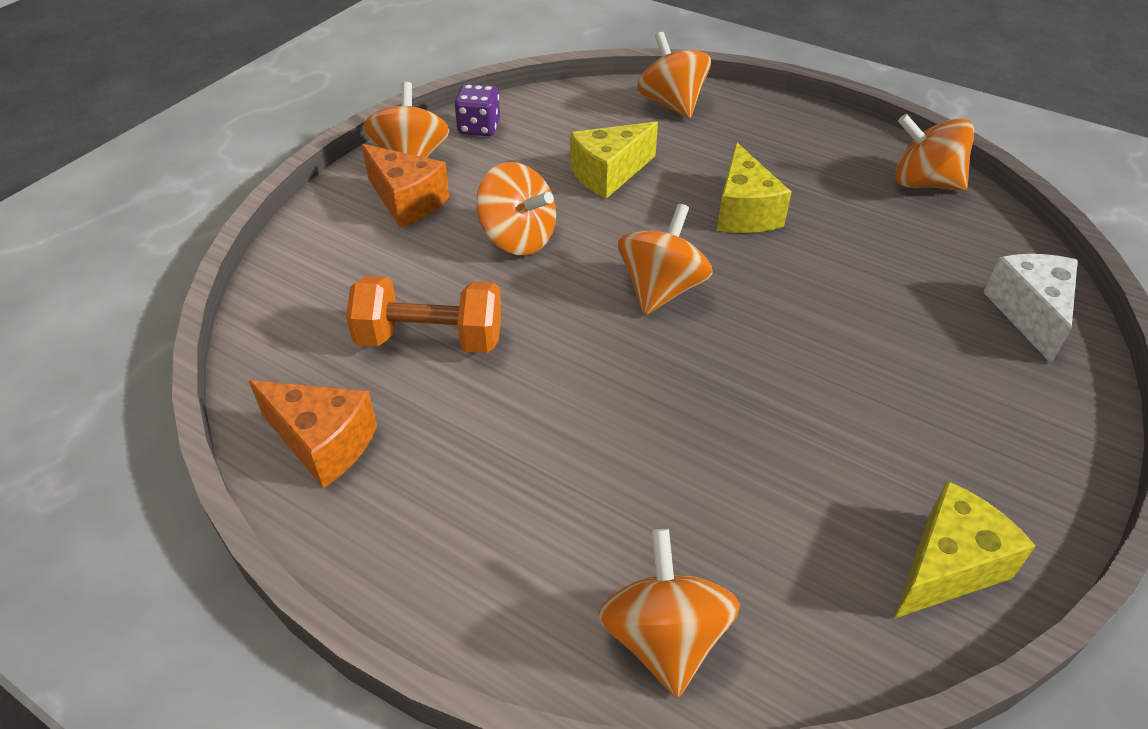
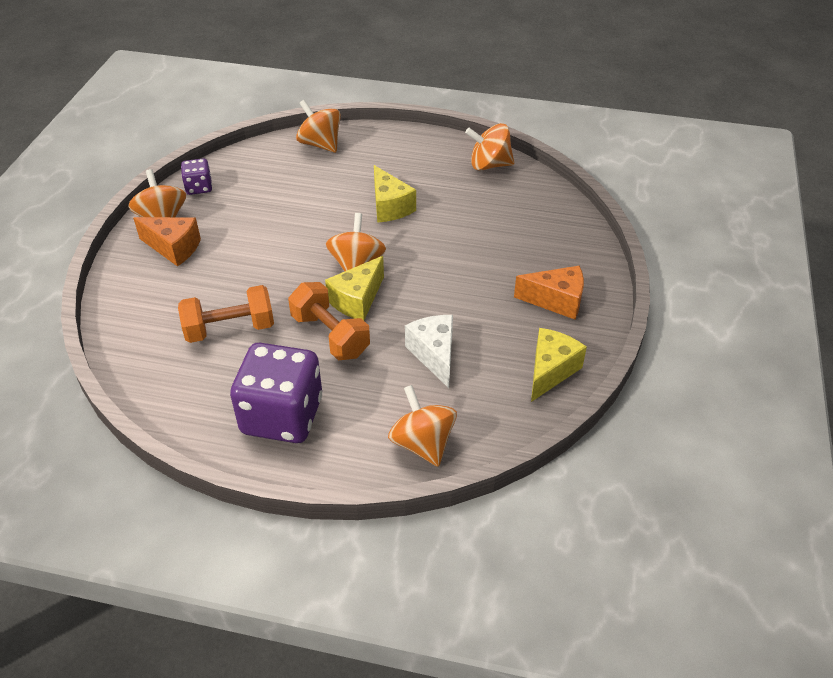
camera: 20 degrees left, 0 degrees up
orange cheese [249,380,377,488] -> orange cheese moved to [514,265,584,319]
orange spinning top [476,162,556,255] -> none
yellow cheese [570,122,658,199] -> yellow cheese moved to [325,256,384,320]
white cheese [983,254,1078,364] -> white cheese moved to [405,315,453,388]
none -> purple dice [230,343,322,443]
none -> orange dumbbell [288,282,370,360]

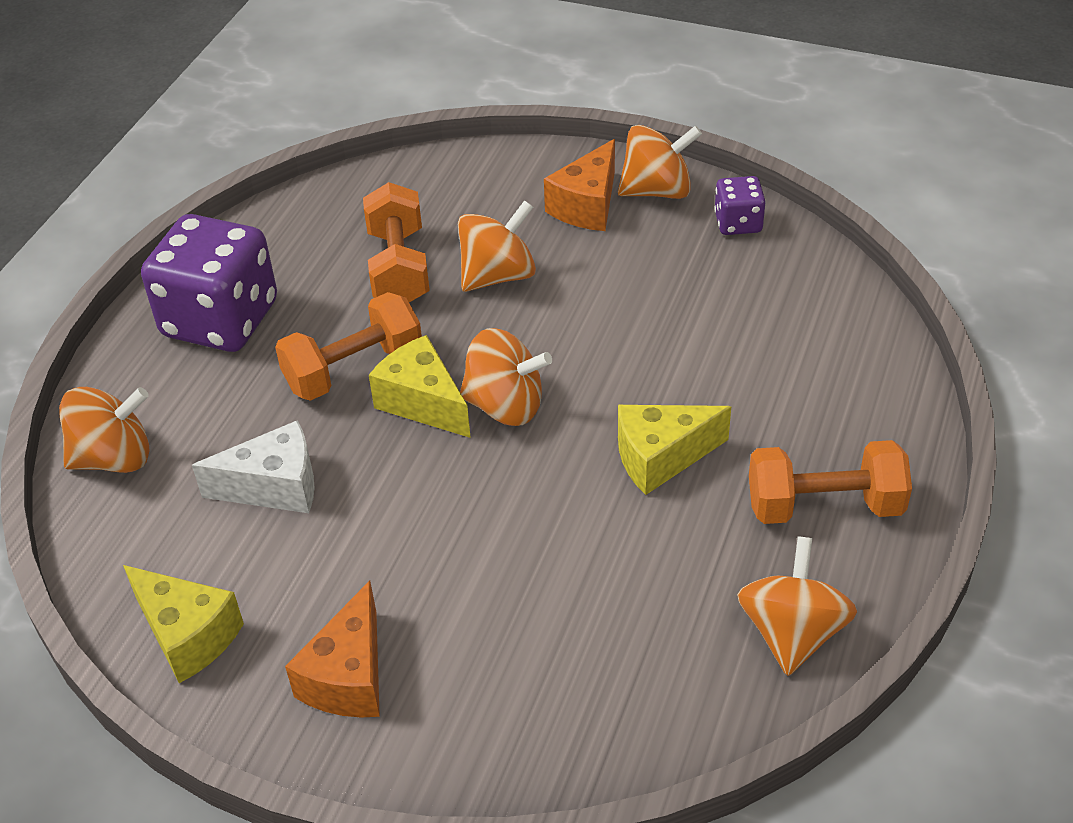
camera: 100 degrees right, 0 degrees up
orange spinning top [296,100,341,153] -> orange spinning top moved to [458,200,536,292]
none -> orange dumbbell [749,440,912,524]

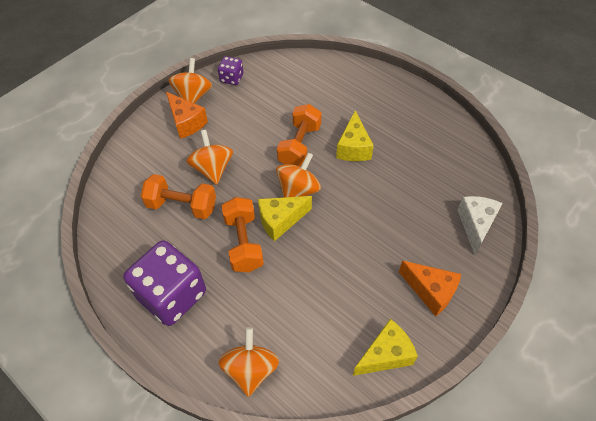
camera: 70 degrees left, 10 degrees up
white cheese [192,420,315,513] -> white cheese moved to [457,196,503,255]
orange spinning top [737,536,857,676] -> none
orange dumbbell [749,440,912,524] -> orange dumbbell moved to [277,104,322,167]

